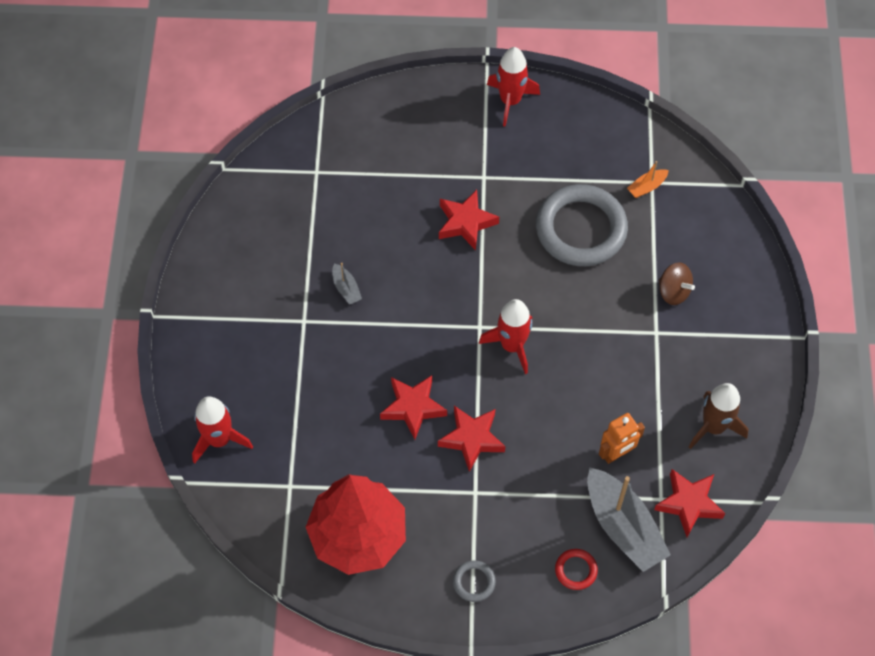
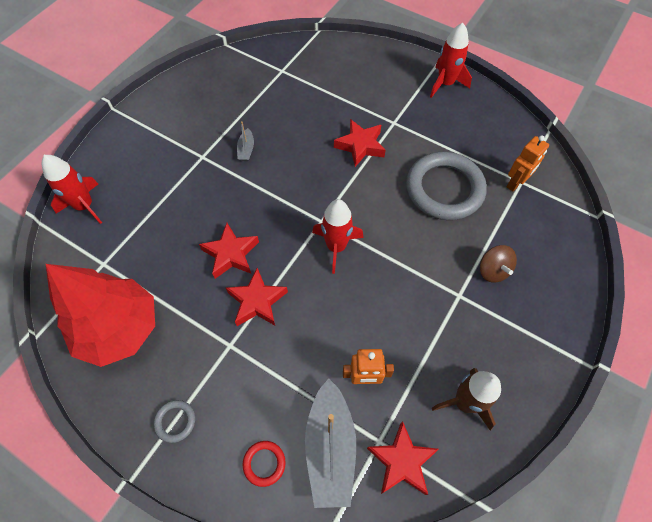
camera: 30 degrees right, 0 degrees up
orange boat [627,161,669,198] -> orange robot [507,135,549,191]

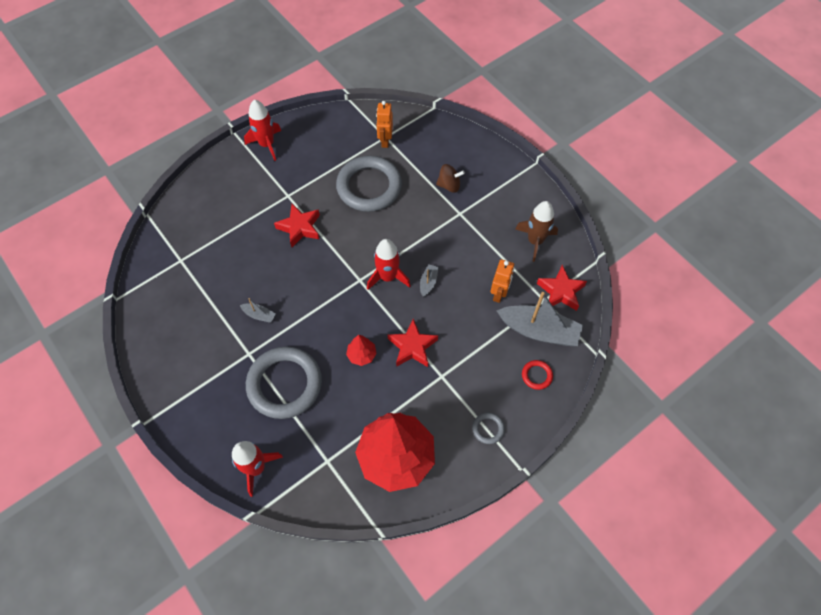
camera: 70 degrees left, 0 degrees up
red star [199,223,259,279] -> red tree [346,335,377,366]
orange robot [507,135,549,191] -> orange robot turned 150 degrees counterclockwise [376,101,393,148]
none -> grey ring [246,346,322,419]
none -> grey boat [420,264,438,297]

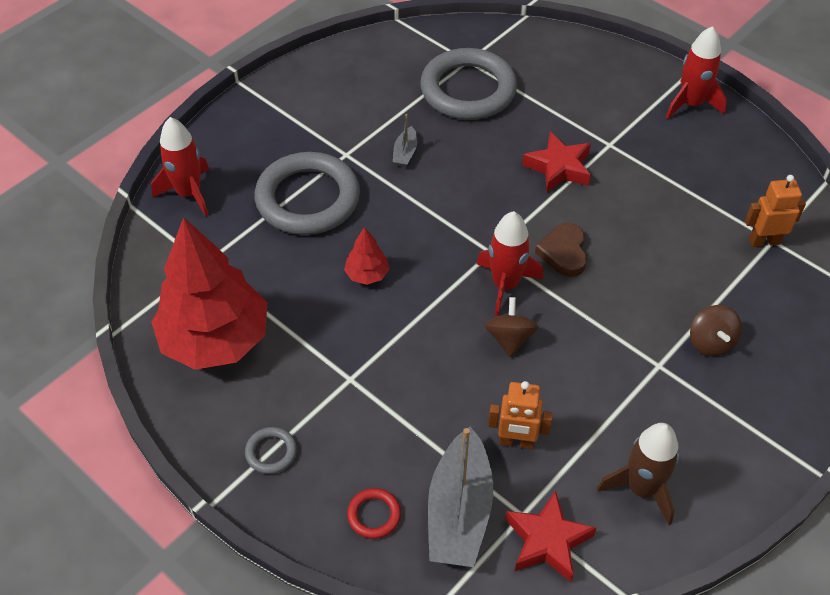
camera: 80 degrees right, 10 degrees down
grey ring [336,156,402,212] -> grey ring moved to [420,48,517,120]
red star [388,319,438,367] -> none
grey boat [420,264,438,297] -> brown spinning top [485,297,538,358]
none -> brown heart [535,223,587,277]

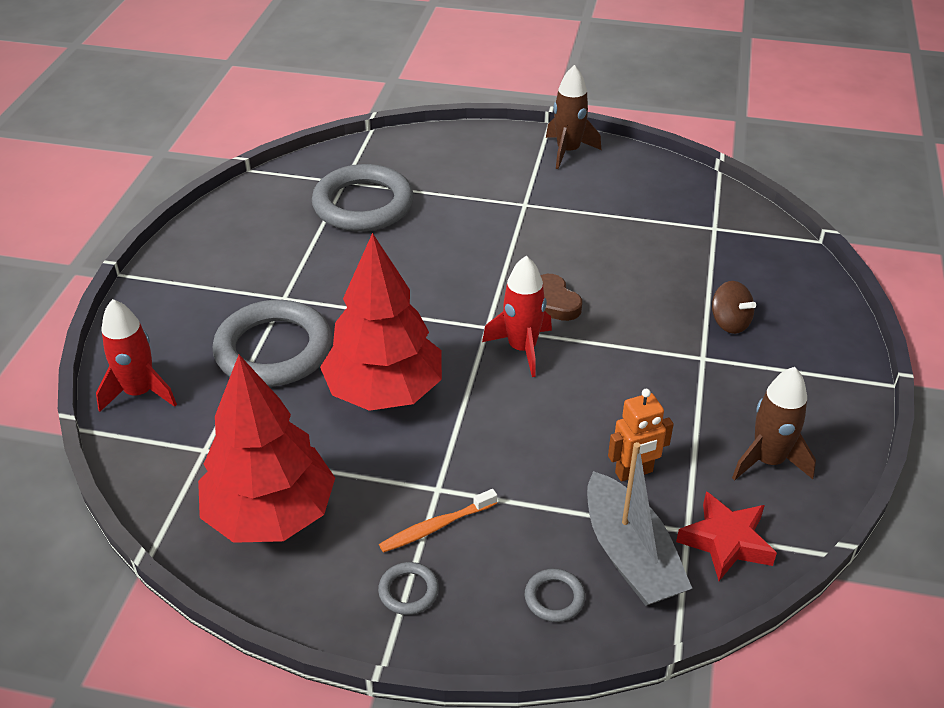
camera: 30 degrees left, 10 degrees down
red tree [344,227,389,285] -> red tree [320,233,442,411], size x2.42
red ring [347,488,401,539] -> grey ring [525,569,585,622]
grey boat [393,114,417,167] -> none
brown spinning top [485,297,538,358] -> none
red star [522,132,591,192] -> none
red rocket [666,26,727,120] -> brown rocket [546,65,601,169]
orange robot [745,175,806,247] -> none
none -> orange toothbrush [379,489,497,553]

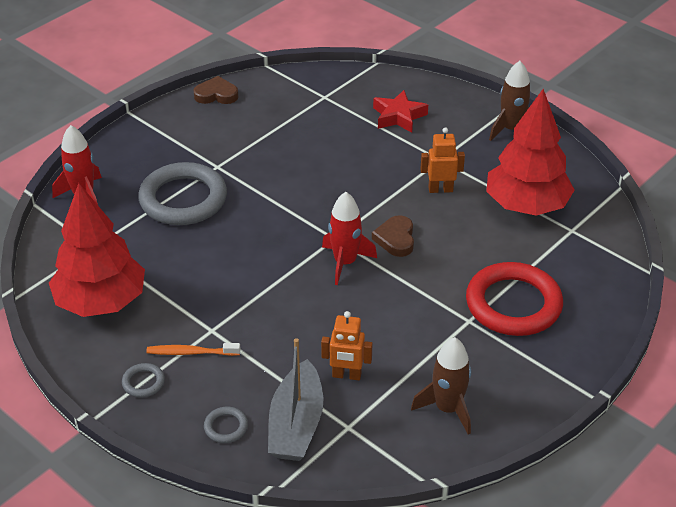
camera: 30 degrees right, 0 degrees up
grey ring [312,164,414,231] -> none
red tree [320,233,442,411] -> red tree moved to [486,89,575,215]
red star [676,491,777,581] -> red star moved to [373,90,428,133]
brown spinning top [712,281,756,334] -> red ring [466,262,563,336]
none -> brown heart [194,76,238,104]
none -> orange robot [421,127,465,193]

